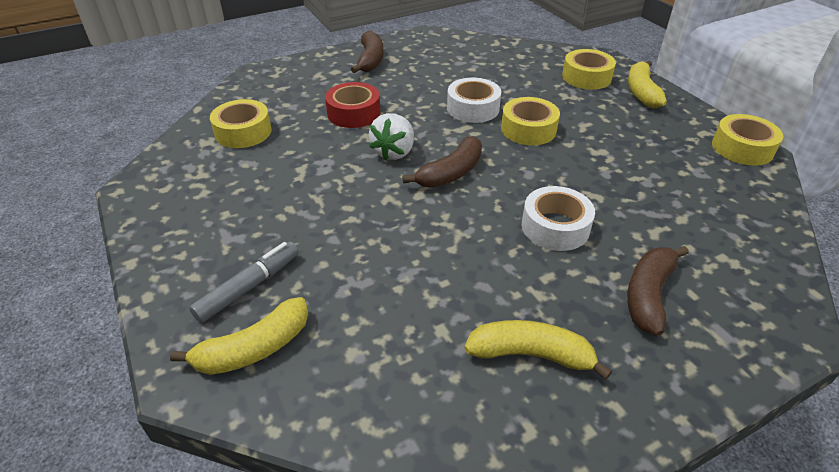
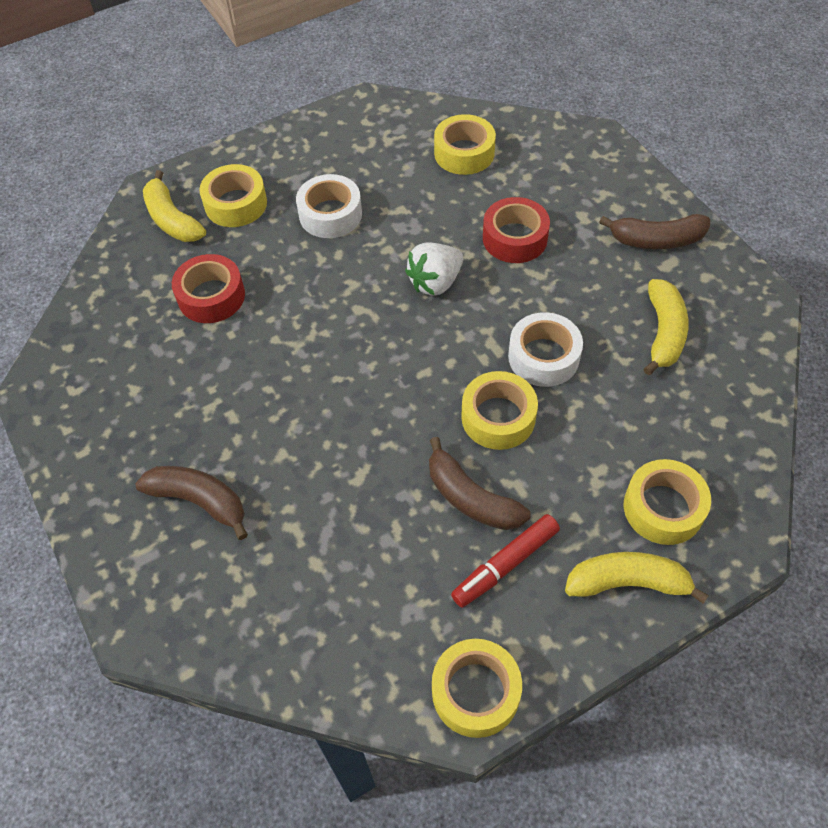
camera: 90 degrees right, 15 degrees up
grey marker [189,242,299,323] -> yellow tape [199,164,267,227]
white strawberry [369,113,414,160] -> white strawberry turned 60 degrees counterclockwise [405,242,463,296]
brown banana [402,136,482,188] -> brown banana moved to [429,437,531,530]
yellow banana [464,320,612,380] -> yellow banana moved to [644,279,688,375]
white tape [522,186,595,251] -> white tape moved to [296,174,362,238]
none -> red tape [172,254,245,323]
none -> red marker [451,514,560,608]

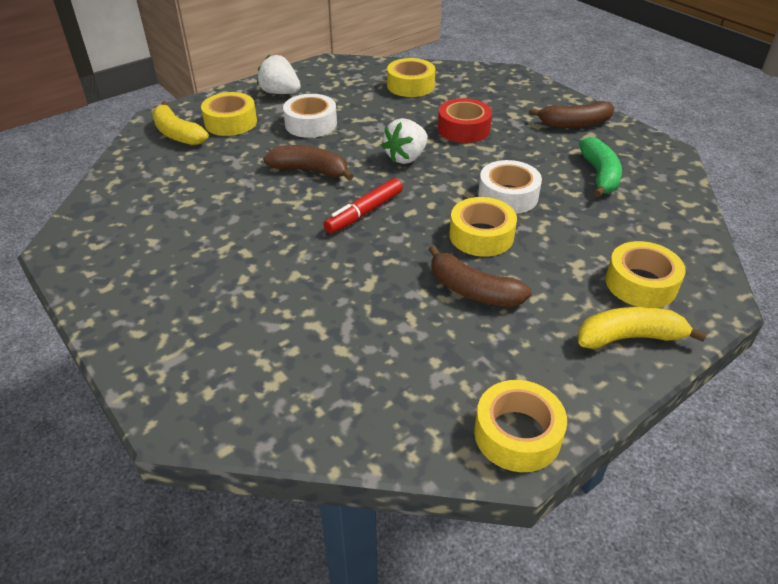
camera: 10 degrees left, 15 degrees down
brown banana [135,466,248,540] -> brown banana moved to [263,145,354,181]
red tape [172,254,245,323] -> none
red marker [451,514,560,608] -> red marker moved to [324,178,403,234]
yellow banana [644,279,688,375] -> green banana [579,137,622,197]
none -> white strawberry [257,55,301,94]

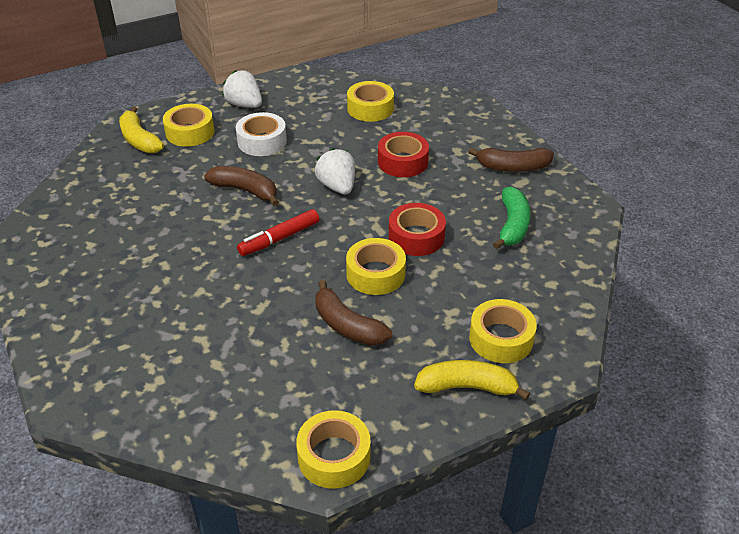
camera: 10 degrees right, 0 degrees up
white strawberry [382,118,428,164] -> white strawberry turned 105 degrees clockwise [315,148,355,195]
white tape [478,160,542,214] -> red tape [389,203,446,256]

